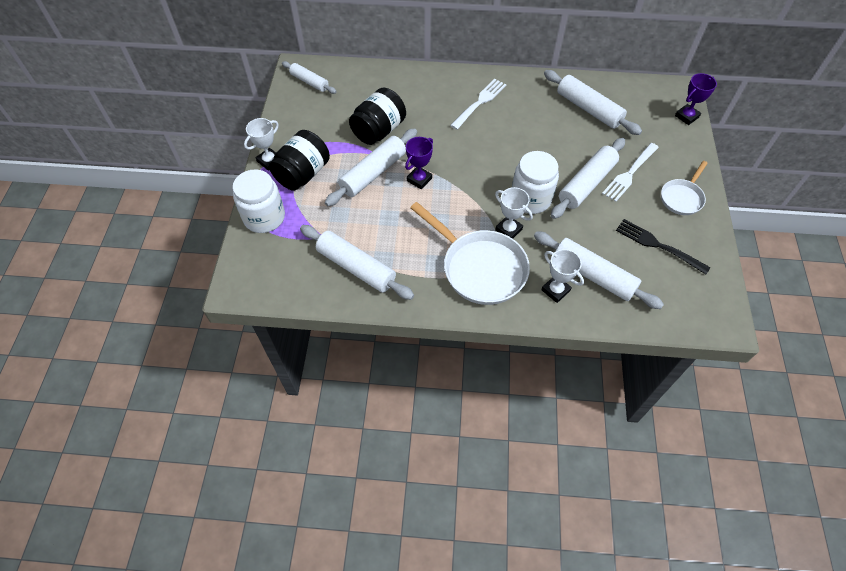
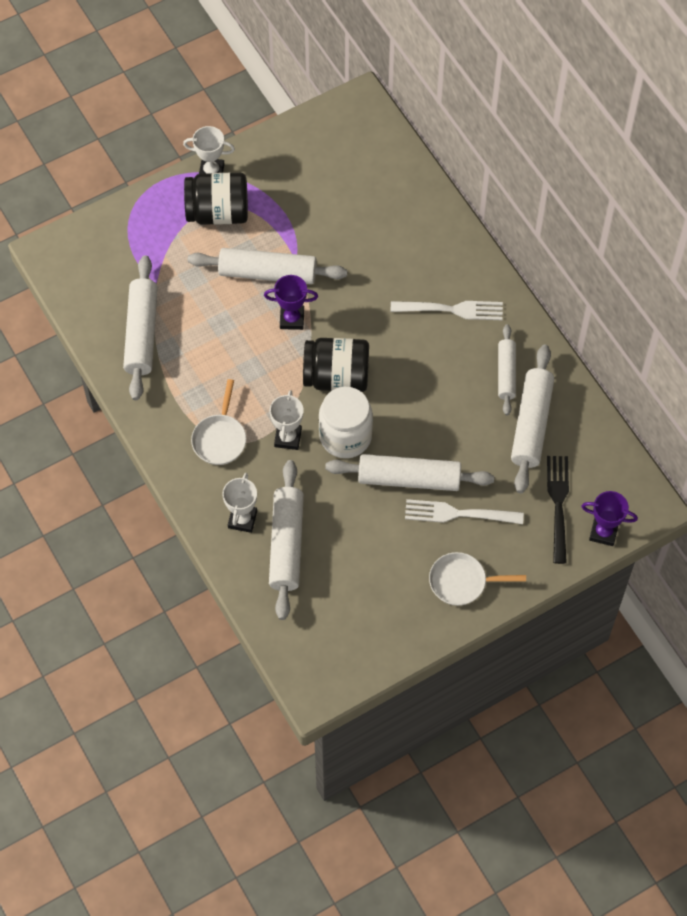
camera: 55 degrees right, 5 degrees up
white jar [233,169,285,233] -> none
white rolling pin [282,61,337,94] -> white rolling pin moved to [498,324,516,415]
black jar [349,88,406,145] -> black jar moved to [303,338,369,392]
white pan [410,202,530,305] -> white pan [191,379,246,465], size x0.55
black fork [616,219,711,274] -> black fork moved to [547,456,569,564]

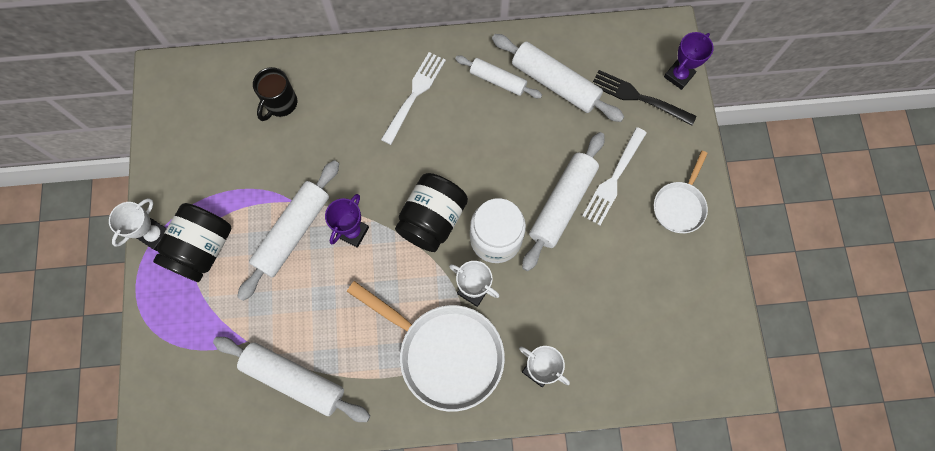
camera: 65 degrees left, 10 degrees up
white pan [191,379,246,465] -> white pan [347,281,505,412], size x1.81
white rolling pin [269,460,304,620] -> none
none -> black mug [253,67,297,121]

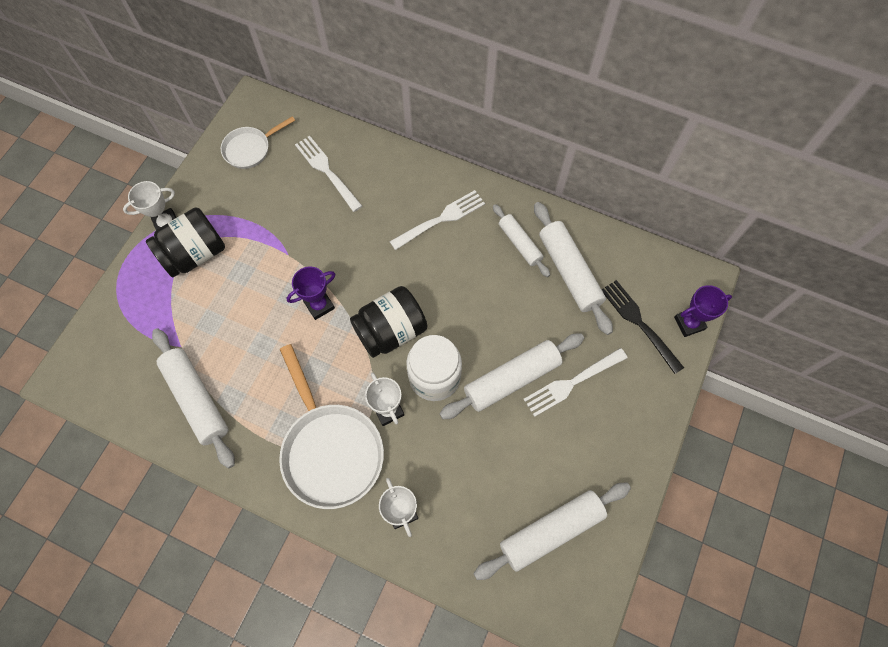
camera: 30 degrees right, 5 degrees down
white rolling pin [237,160,339,301] -> white rolling pin moved to [473,482,631,580]
black mug [253,67,297,121] -> white fork [295,136,362,212]
white pan [654,151,708,233] -> white pan moved to [221,116,295,169]

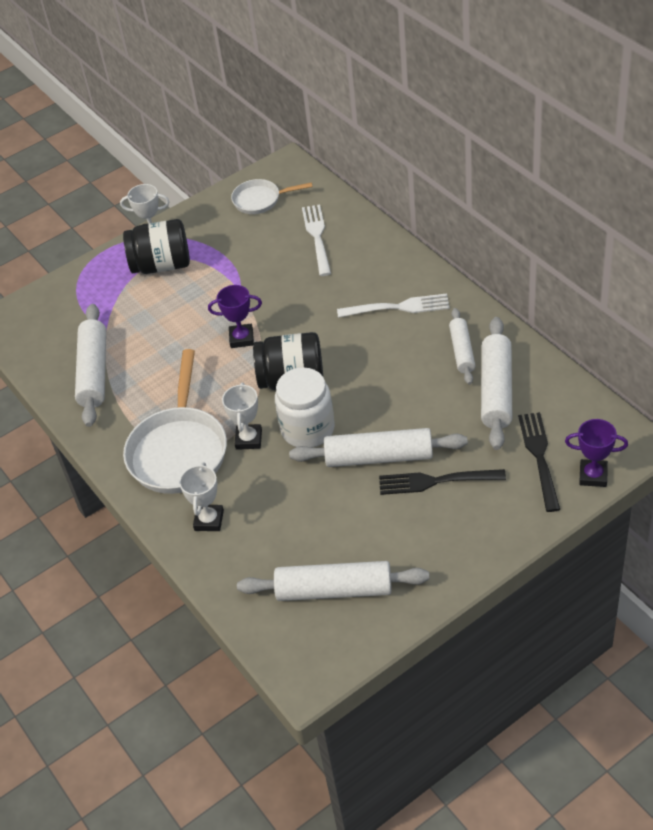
camera: 35 degrees right, 20 degrees down
white fork [523,348,627,417] -> black fork [379,469,506,495]

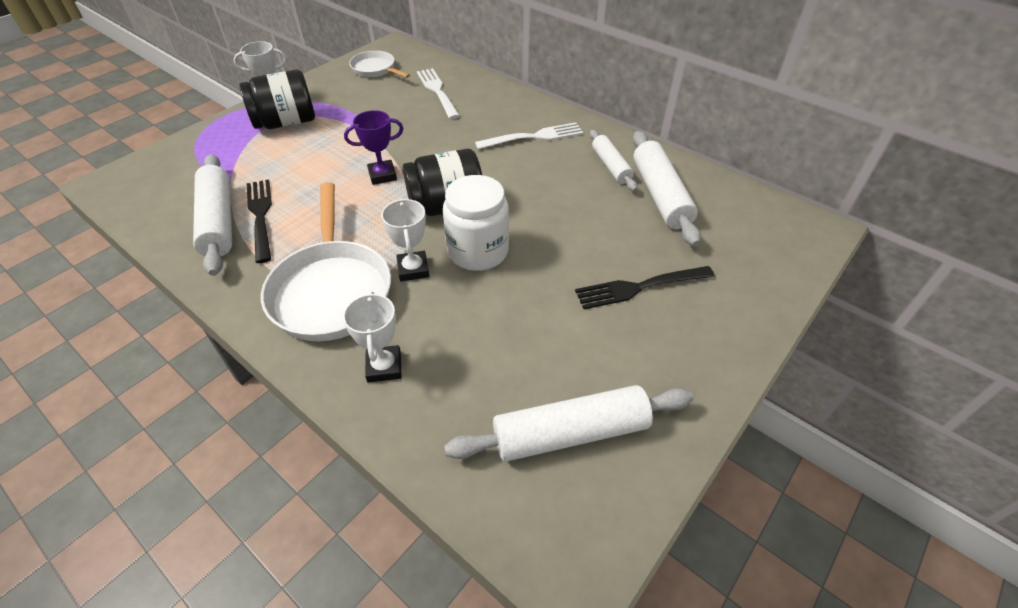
camera: 20 degrees left, 0 degrees up
white pan [231,179,313,214] -> white pan turned 60 degrees clockwise [349,51,410,78]
white rolling pin [289,428,468,467] -> none
black fork [518,412,560,512] -> black fork moved to [247,179,272,263]
purple trophy [565,419,628,487] -> none

